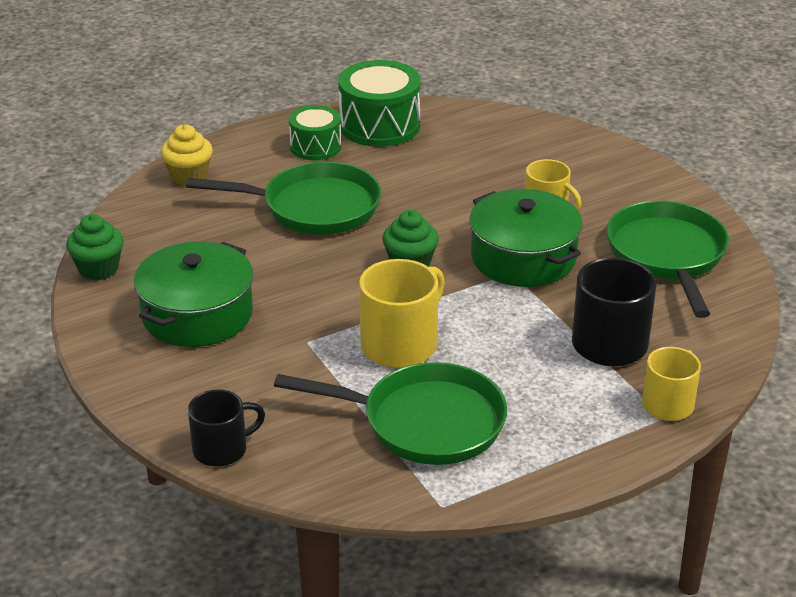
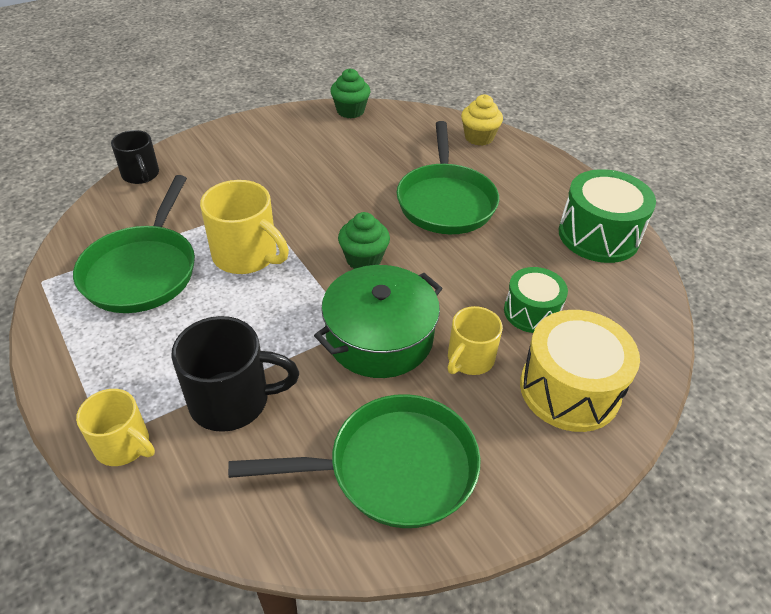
camera: 85 degrees right, 10 degrees up
green pot [134,241,253,347] -> none
green drum [289,105,341,160] -> green drum moved to [504,267,568,333]
none -> yellow drum [520,310,640,432]

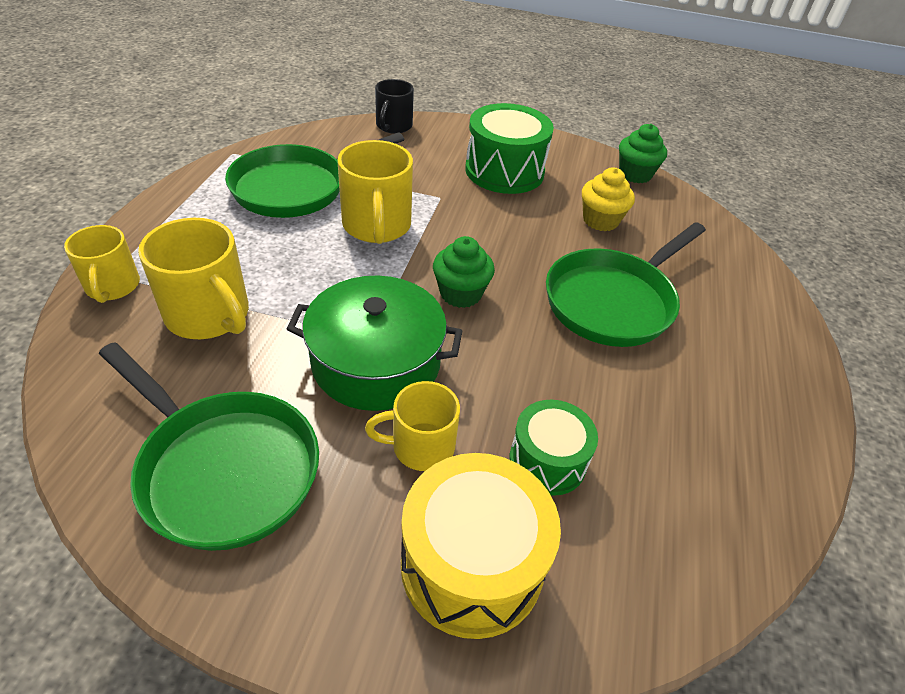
camera: 45 degrees right, 0 degrees up
black mug [171,316,299,432] -> yellow mug [138,218,249,339]
yellow cupcake [461,94,503,146] -> yellow cupcake moved to [582,167,635,232]
green drum [559,169,656,263] -> green drum moved to [465,103,554,194]

